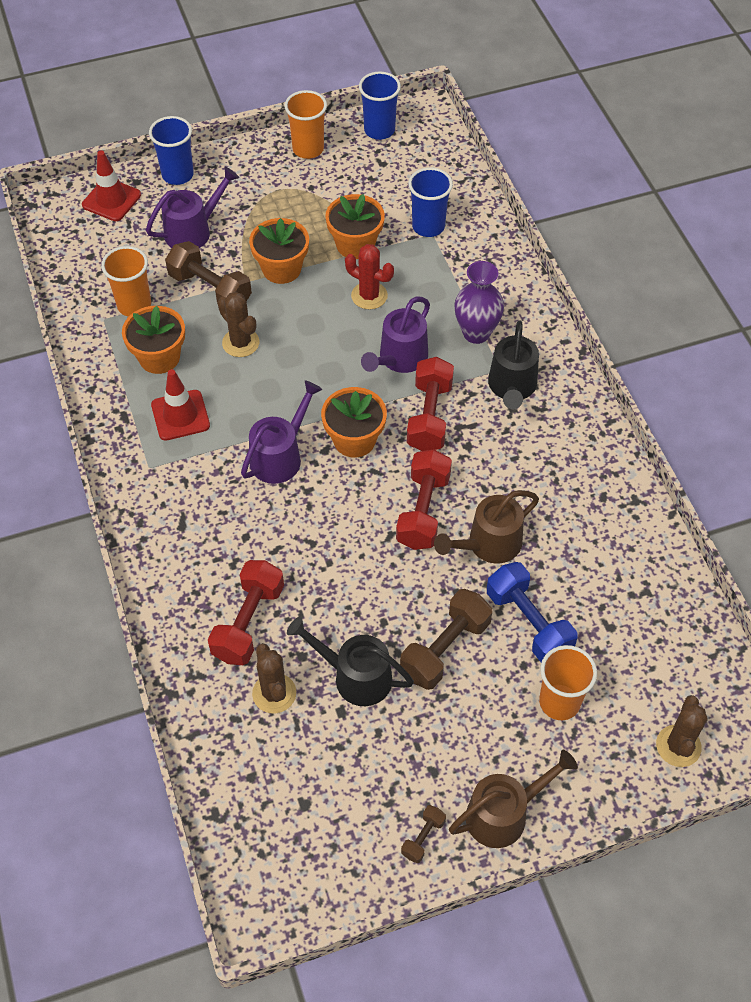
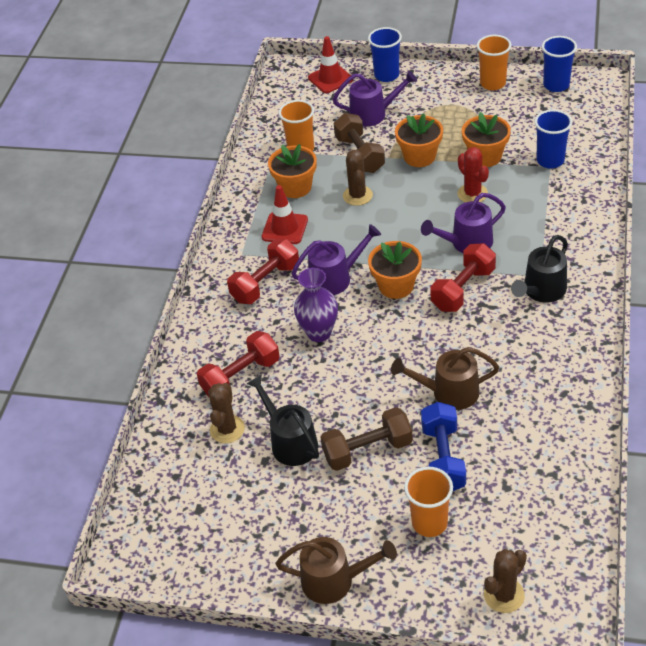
camera: 35 degrees right, 10 degrees down
red dumbbell [396,449,452,550] -> red dumbbell moved to [227,239,299,304]
brown dumbbell [401,805,446,863] -> none
purple vase [454,261,504,344] -> purple vase moved to [294,268,338,342]

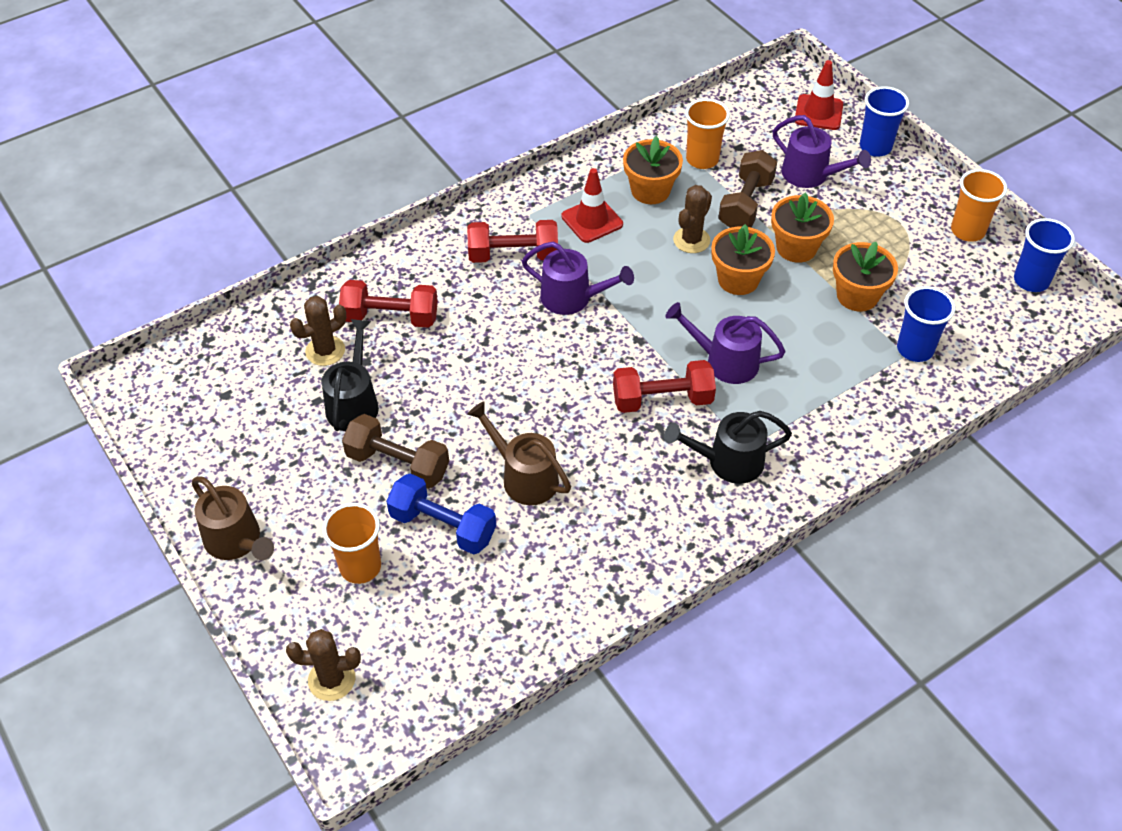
camera: 40 degrees right, 5 degrees up
purple vase [294,268,338,342] -> none
orange flower pot [368,241,422,299] -> orange flower pot moved to [711,224,775,295]
blue dumbbell [421,402,466,491] -> blue dumbbell turned 75 degrees clockwise [386,473,496,555]
red cactus [458,147,489,203] -> none

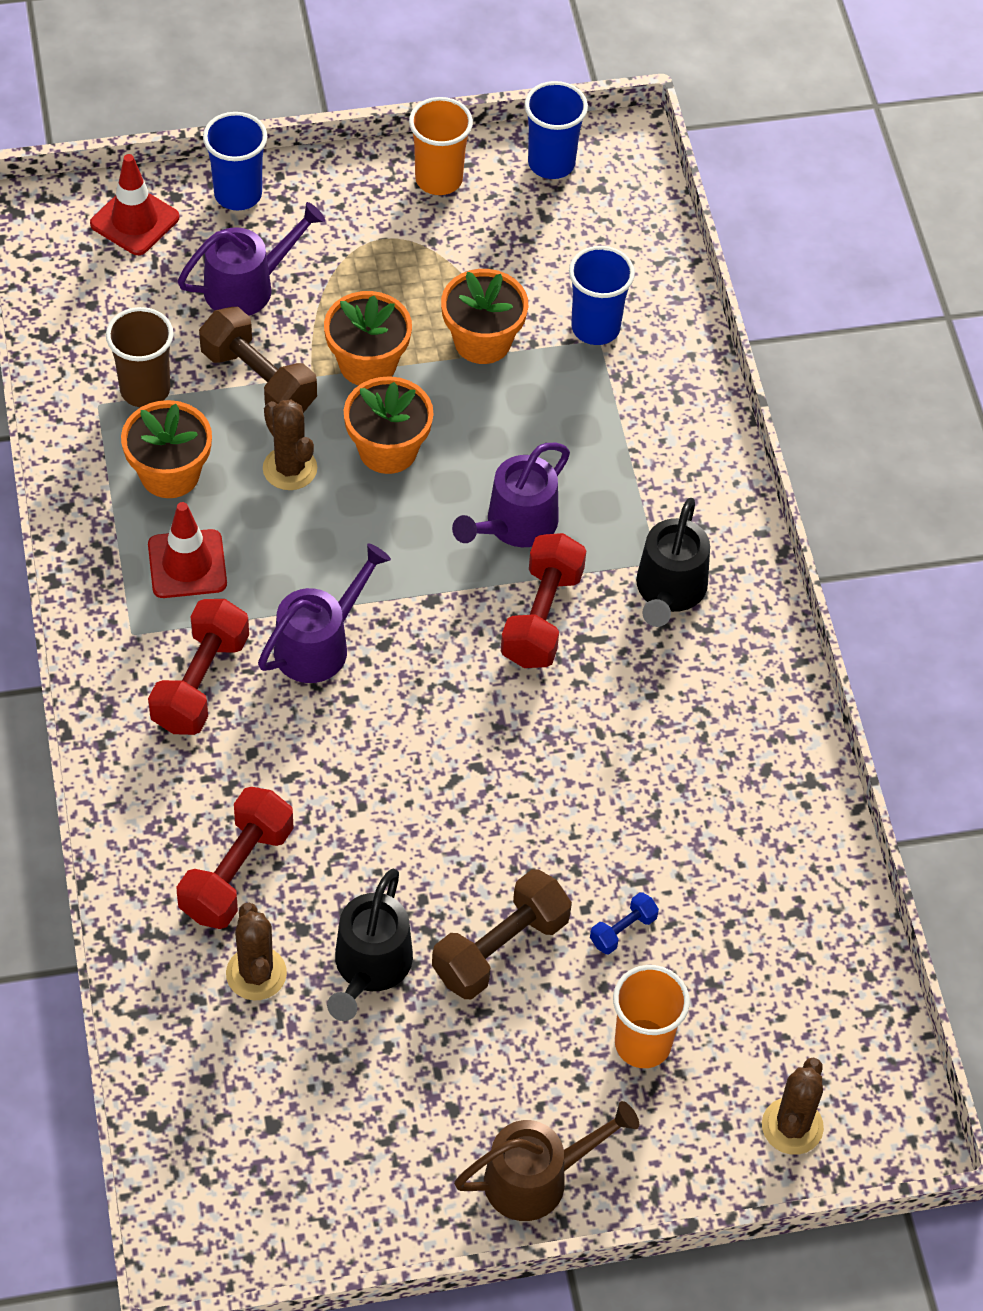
camera: 70 degrees left, 5 degrees up
black watering can [322,319,379,431] -> black watering can turned 105 degrees counterclockwise [327,869,413,1021]
blue dumbbell [386,473,496,555] -> blue dumbbell [590,892,659,954], size x0.49
brown watering can [467,402,571,505] -> none
orange cup [685,99,730,169] -> brown cup [106,307,173,407]

